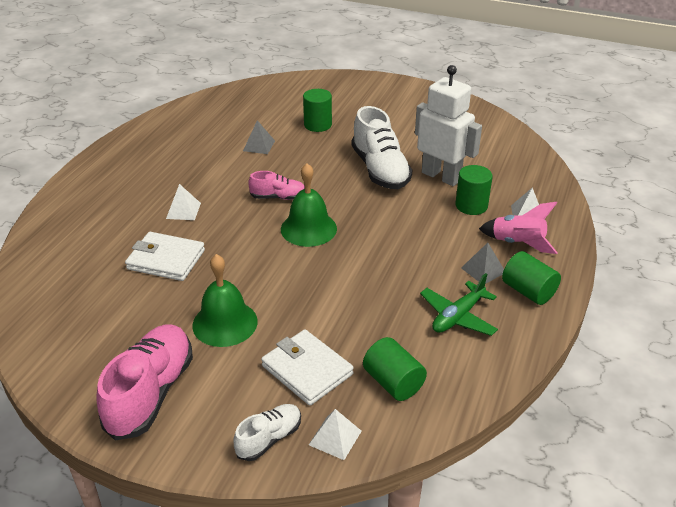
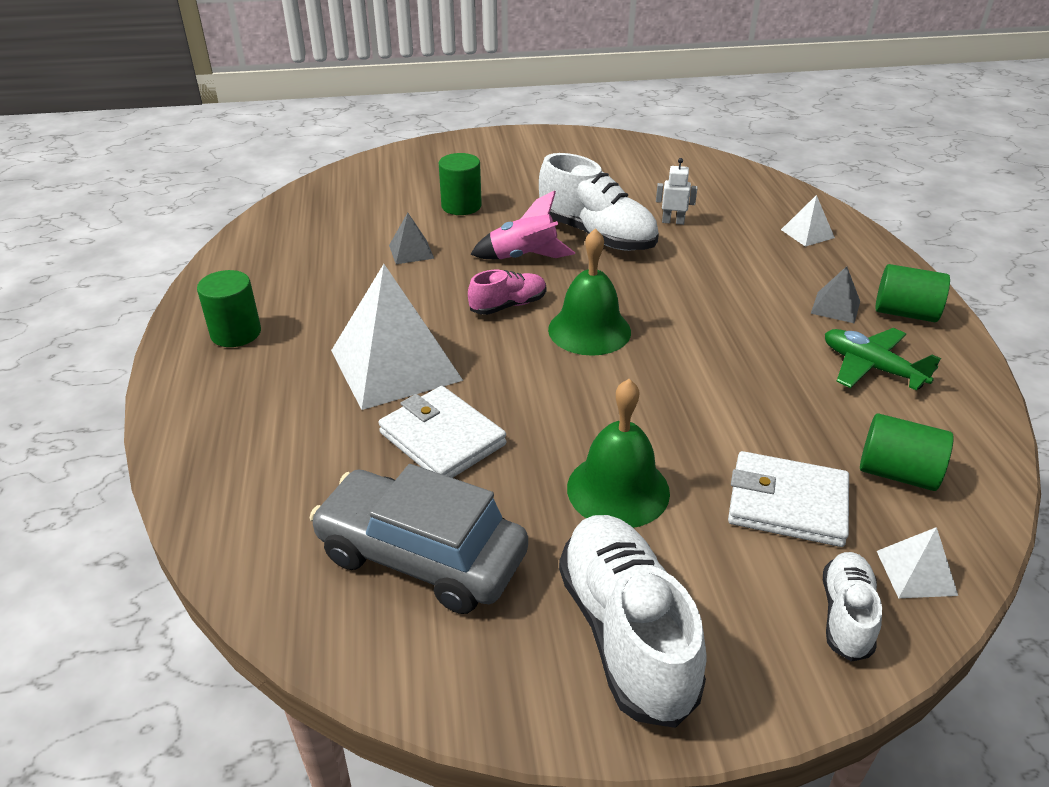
camera: 30 degrees left, 0 degrees up
pink shoe [96,325,193,441] -> white shoe [559,515,707,728]
white wallet [125,232,205,281] -> white wallet turned 60 degrees clockwise [378,386,506,478]
white pyramid [166,184,201,220] -> white pyramid [331,264,463,410], size x2.25
white robot [415,65,482,186] -> white robot [656,158,698,225], size x0.42
green plane [420,273,498,336] -> green plane turned 120 degrees clockwise [825,328,941,391]
green cylinder [456,165,493,215] -> green cylinder moved to [197,270,261,347]
pink rocket [479,202,558,254] -> pink rocket moved to [470,190,575,259]
none -> grey car [310,464,528,614]

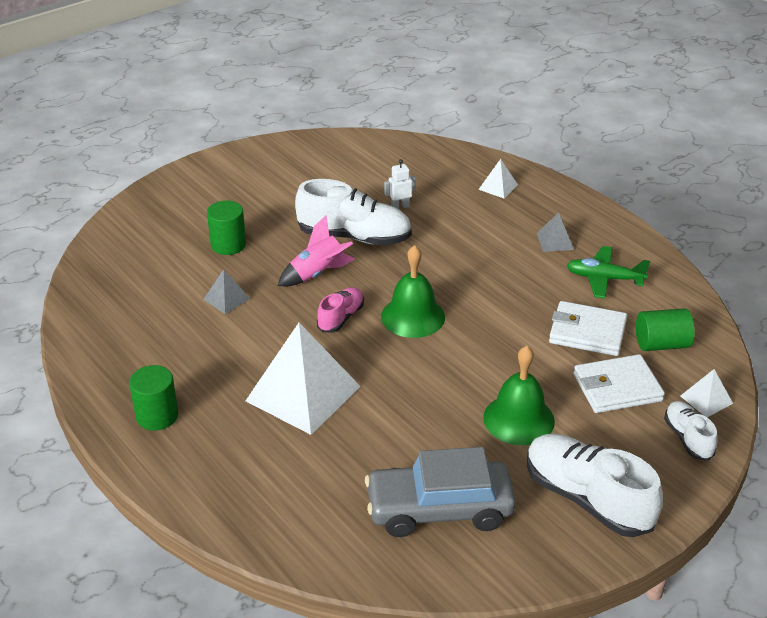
camera: 30 degrees left, 0 degrees up
white wallet [378,386,506,478] -> white wallet moved to [549,301,627,356]
green cylinder [875,264,950,322] -> none

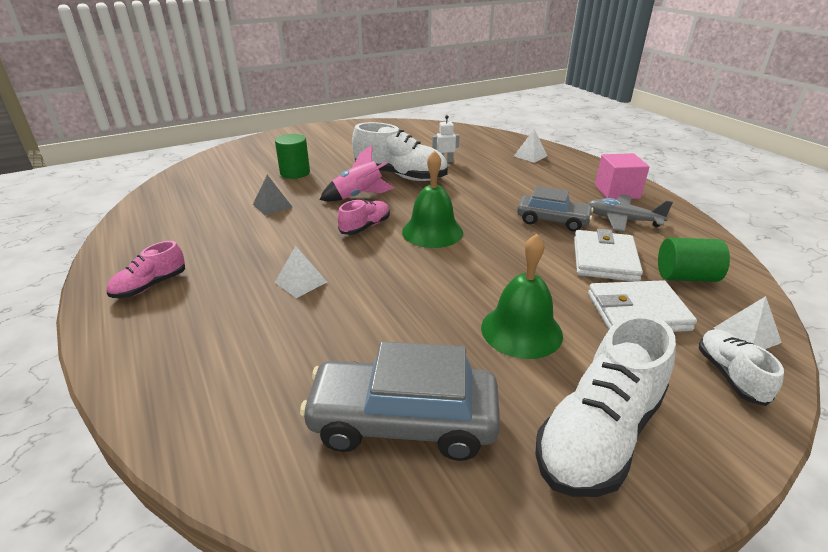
camera: 10 degrees right, 5 degrees down
green cylinder [129,365,179,430] -> pink shoe [107,241,185,298]
white pyramid [245,323,361,435] -> white pyramid [275,246,327,298], size x0.45
white shoe [527,434,663,537] -> white shoe turned 105 degrees counterclockwise [535,314,676,497]
grey pyramid [537,212,574,252] -> none
white wallet [549,301,627,356] -> white wallet turned 75 degrees clockwise [574,229,643,282]
green plane [567,246,650,299] -> grey plane [588,195,673,232]
none -> grey car [517,186,593,232]
none -> pink cube [595,153,649,199]

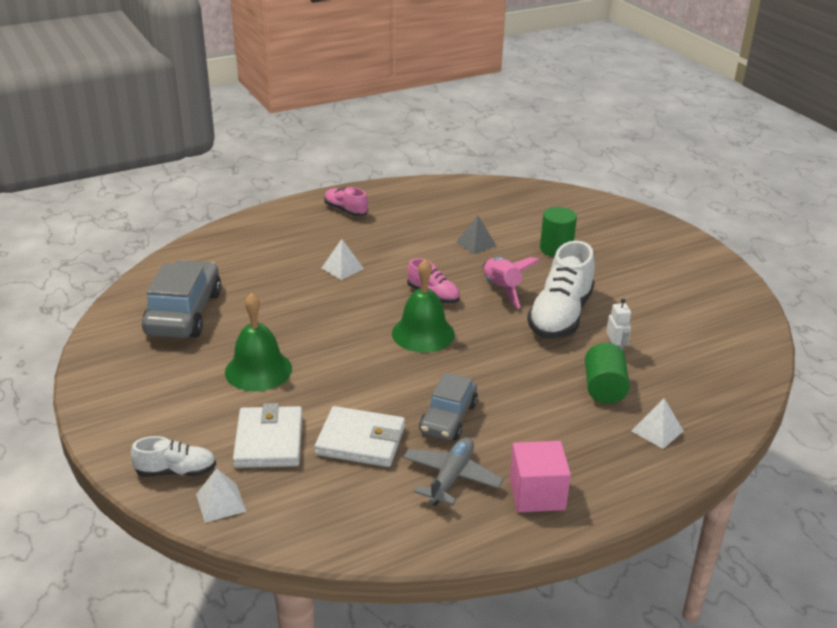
camera: 90 degrees right, 0 degrees up
white shoe [535,314,676,497] -> none
green cylinder [658,238,730,282] -> green cylinder moved to [585,343,630,404]

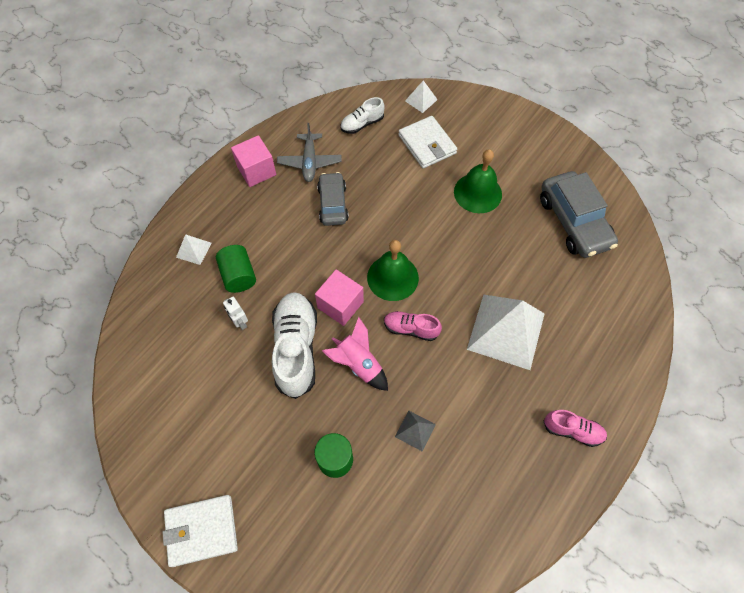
camera: 155 degrees right, 30 degrees up
white shoe [131,436,216,477] -> white shoe moved to [340,97,385,134]
white wallet [315,406,405,467] -> white wallet moved to [163,495,238,567]
white pyramid [322,239,364,280] -> white pyramid [467,295,545,370], size x2.25
none -> pink cube [315,269,364,326]

